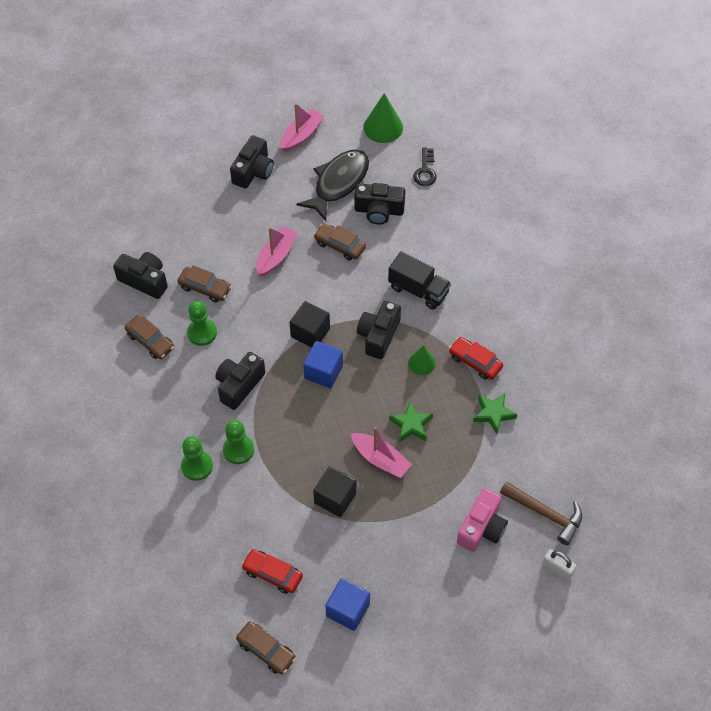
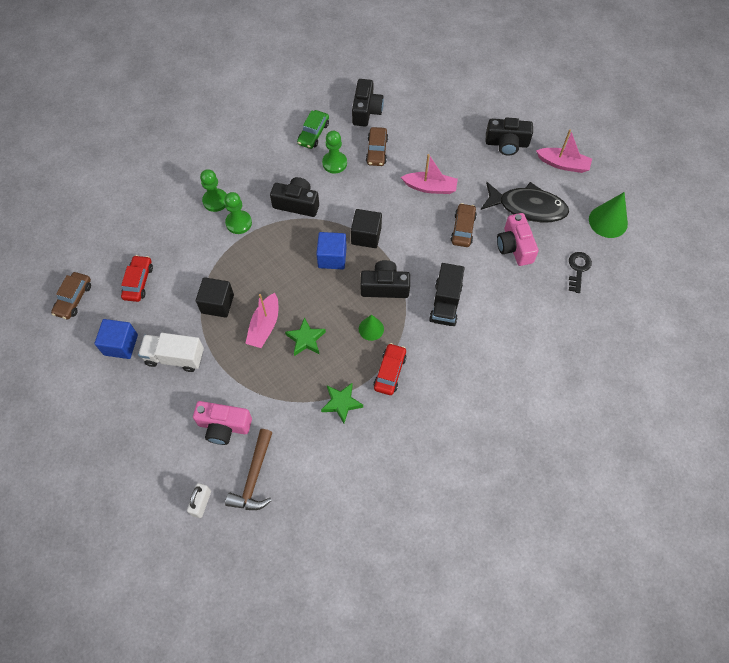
camera: 70 degrees right, 5 degrees up
brown car [125,315,174,359] -> green car [297,110,329,149]
black camera [354,183,406,224] -> pink camera [497,213,539,266]
black key [413,147,437,186] -> black key turned 120 degrees clockwise [569,252,592,293]
none -> white truck [138,333,204,372]

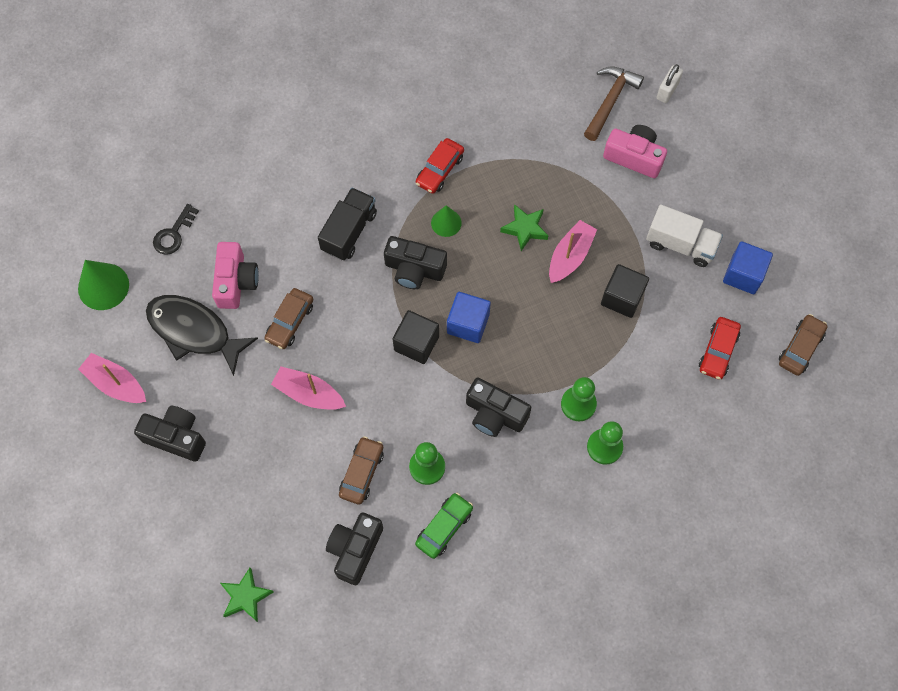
camera: 165 degrees left, 5 degrees up
green star [321,383,363,423] -> green star moved to [220,568,273,622]

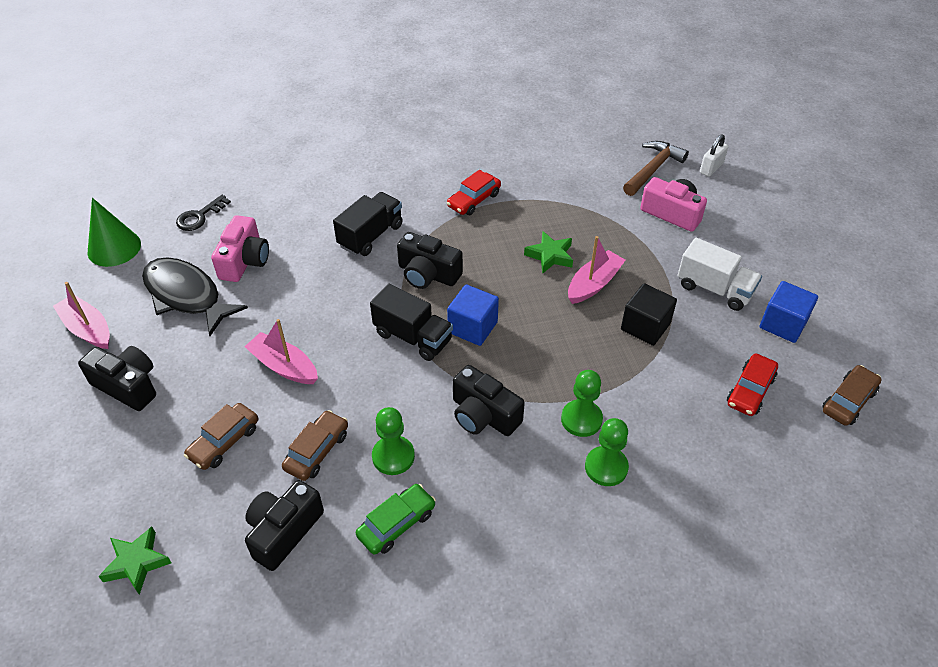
camera: 10 degrees right, 20 degrees down
brown car [264,288,313,349] -> brown car moved to [184,403,258,470]
black cube [393,310,439,364] -> black truck [370,284,453,361]
green cone [431,205,462,237] -> none

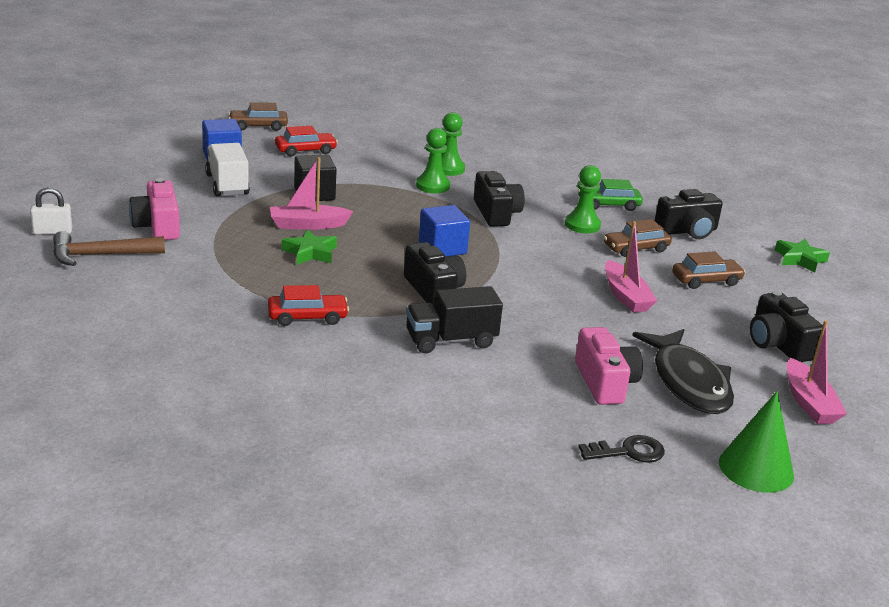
camera: 145 degrees left, 20 degrees down
pink camera [211,215,269,282] -> pink camera turned 120 degrees clockwise [575,327,643,405]
black truck [370,284,453,361] -> none

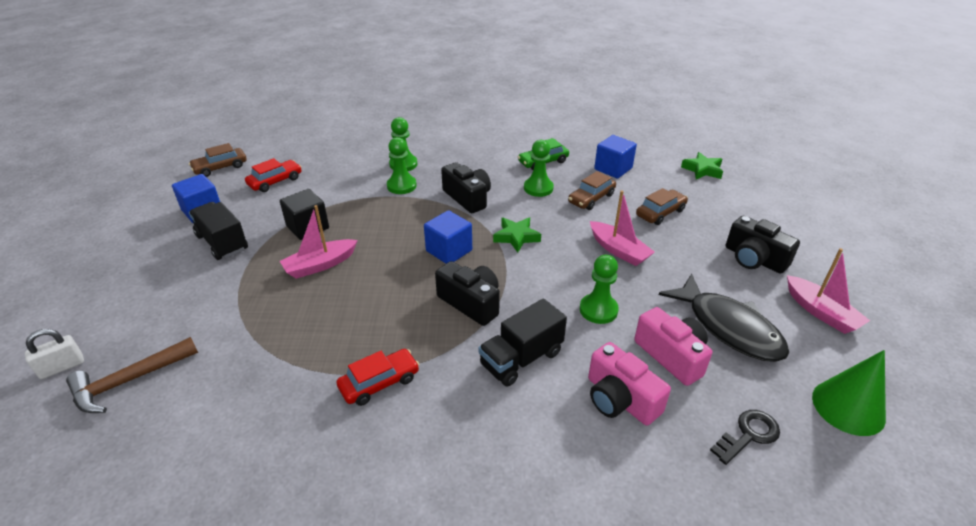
camera: 20 degrees left, 10 degrees up
pink camera [129,178,180,240] -> pink camera moved to [588,342,671,425]
white truck [205,143,250,196] -> black truck [189,202,248,260]
green star [282,229,337,265] -> green star moved to [493,217,541,252]
black camera [655,189,723,239] -> blue cube [594,135,637,179]
none -> green pawn [580,255,619,324]

